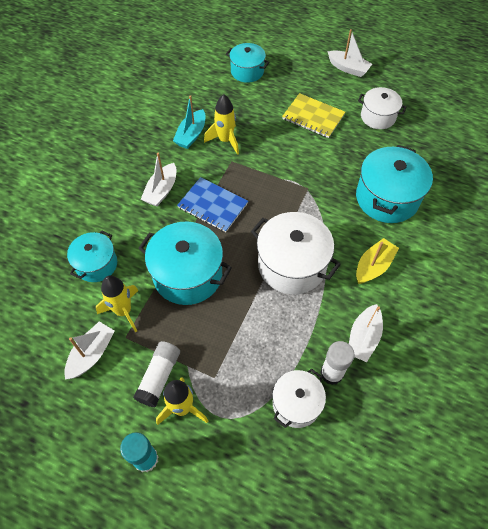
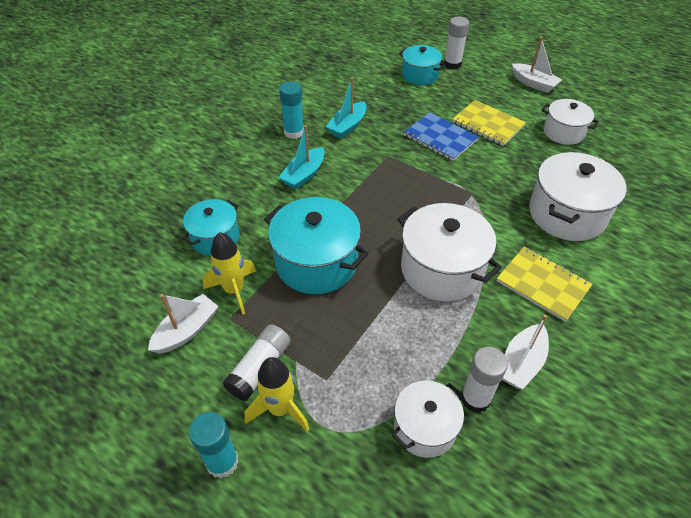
camera: 10 degrees right, 10 degrees down
white boat [141,153,177,207] -> turquoise boat [279,125,325,190]
blue notebook [177,177,248,232] -> blue notebook moved to [404,112,479,161]
yellow rocket [204,94,239,155] -> none
turquoise pot [356,145,433,223] -> white pot [529,152,627,241]
yellow boat [356,238,399,284] -> yellow notebook [497,247,593,322]
none -> turquoise glue stick [279,82,304,139]
none -> white glue stick [444,17,469,70]

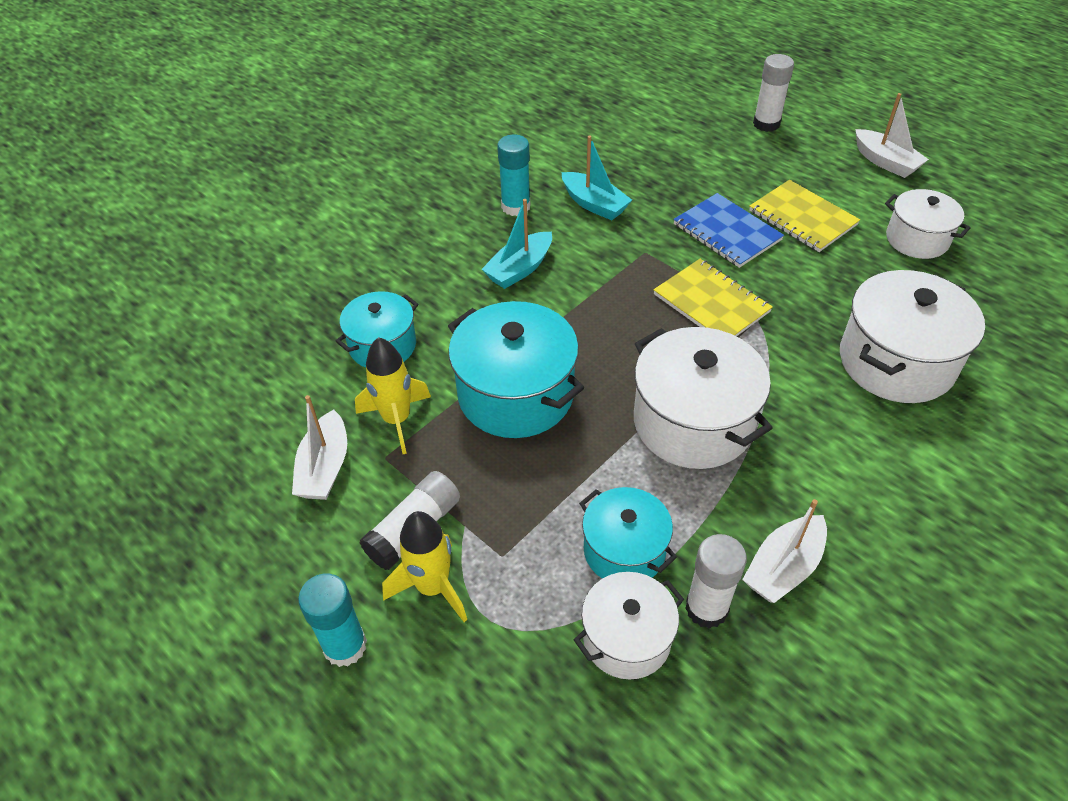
camera: 10 degrees right, 0 degrees up
white boat [148,294,219,354] -> white boat turned 135 degrees clockwise [292,395,347,500]
turquoise boat [326,78,367,139] -> turquoise boat turned 90 degrees counterclockwise [562,136,632,220]
turquoise pot [399,45,445,85] -> turquoise pot moved to [579,487,677,578]
yellow notebook [497,247,593,322] -> yellow notebook moved to [653,259,773,337]

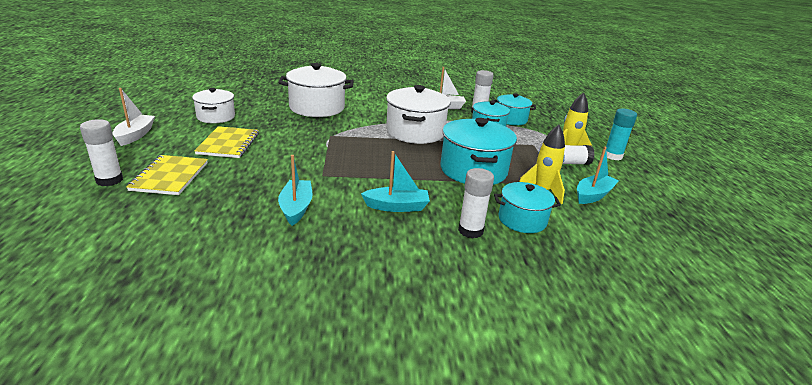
camera: 140 degrees left, 20 degrees down
white boat [292,395,347,500] -> turquoise boat [577,146,619,204]
turquoise glue stick [497,135,530,216] -> none
white pot [574,572,684,680] -> turquoise pot [492,93,536,125]
yellow notebook [653,259,773,337] -> yellow notebook moved to [126,155,208,195]
blue notebook [673,193,784,268] -> none
none -> white glue stick [458,168,494,239]

